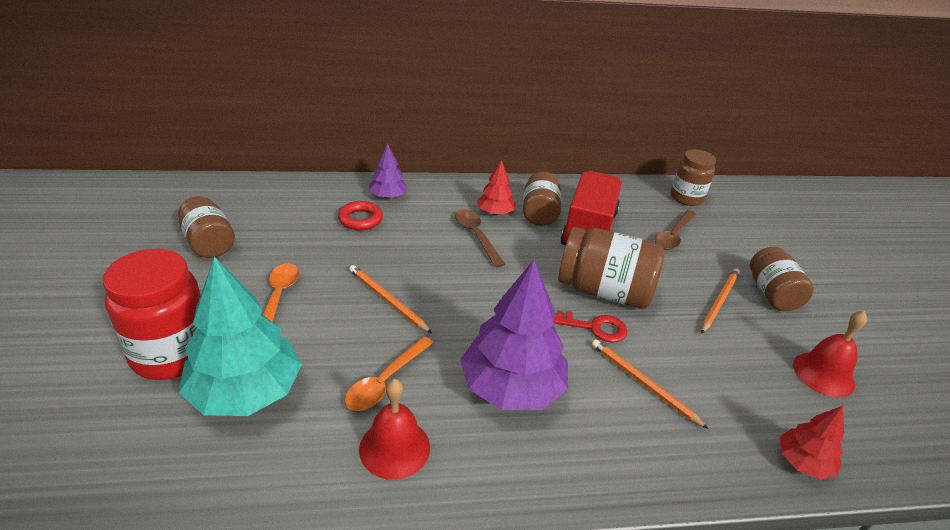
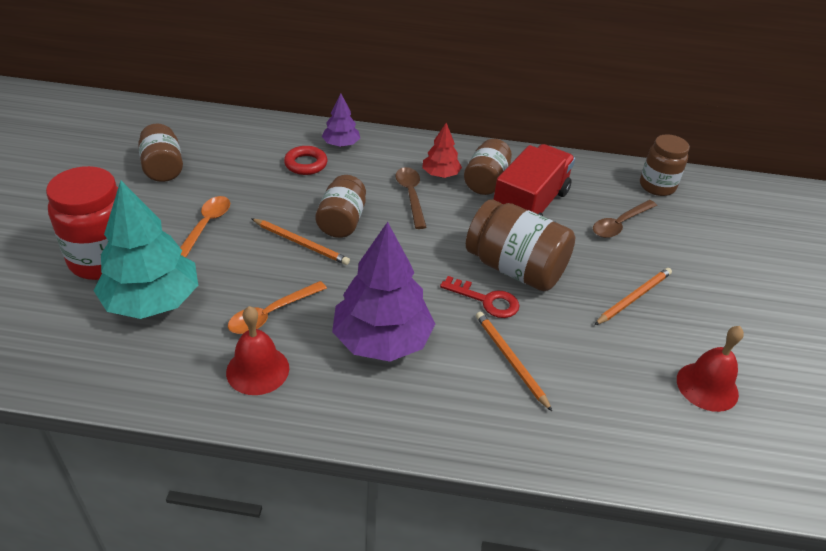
camera: 15 degrees right, 5 degrees up
orange pencil [349,265,432,333] -> orange pencil turned 150 degrees clockwise [251,218,350,265]
brown jar [750,247,814,311] -> brown jar moved to [315,175,366,238]
red tree [780,406,844,480] -> none

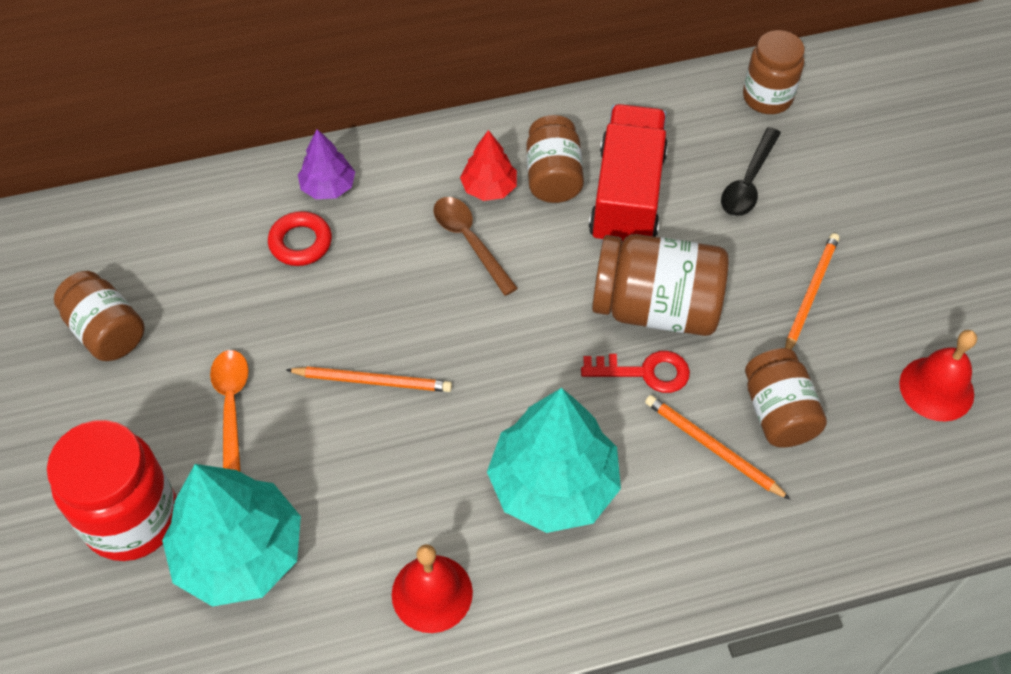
camera: 20 degrees left, 15 degrees up
orange spoon [228,281,327,334] -> none
brown jar [315,175,366,238] -> brown jar moved to [745,348,827,448]
purple tree [332,222,435,362] -> turquoise tree [487,388,621,533]
brown spoon [593,200,657,238] -> black spoon [721,127,781,216]

